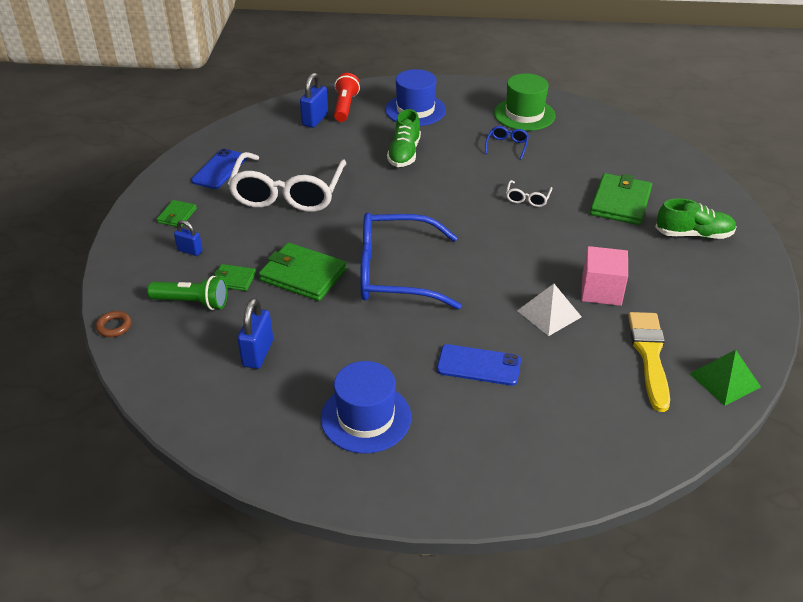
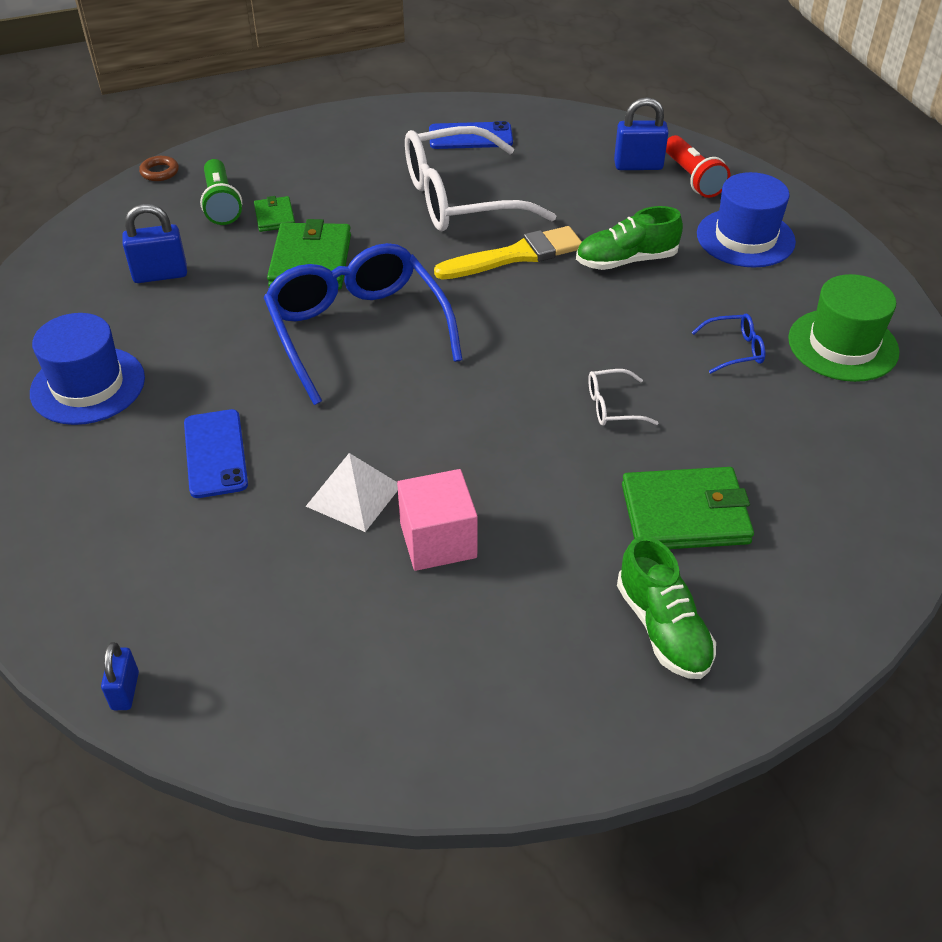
camera: 65 degrees right, 5 degrees up
green wallet [157,200,197,227] -> none
blue padlock [174,220,203,256] -> blue padlock moved to [101,642,139,710]
red flashlight [334,73,360,122] -> red flashlight turned 90 degrees clockwise [666,135,730,198]
yellow brush [628,312,670,412] -> yellow brush moved to [434,226,582,280]
green pyramid [689,350,761,406] -> none

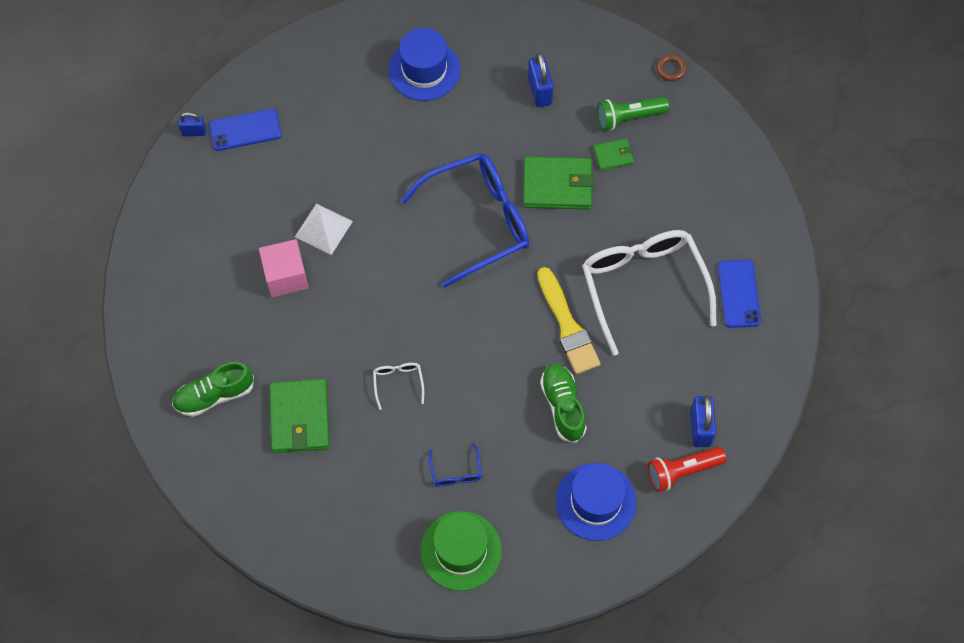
camera: 90 degrees right, 20 degrees up
blue phone [184,409,248,498] -> blue phone moved to [209,109,282,151]

